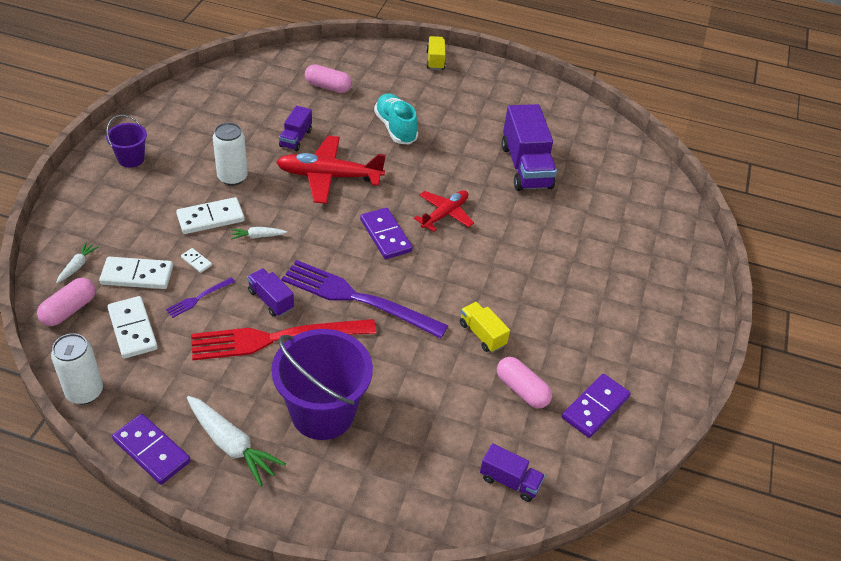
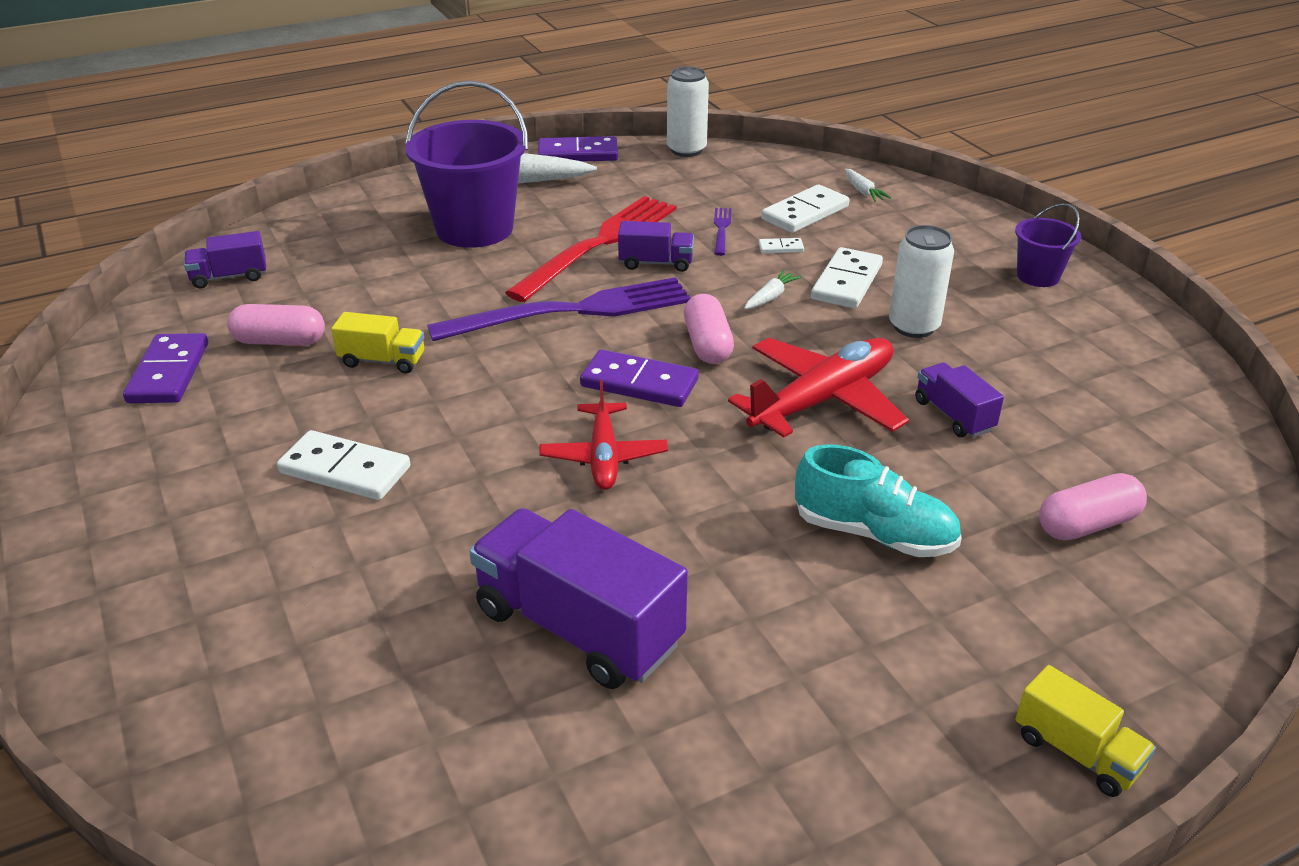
camera: 140 degrees right, 10 degrees down
pink capsule [37,278,96,326] -> pink capsule moved to [684,294,734,364]
white domino [107,296,158,359] -> white domino moved to [277,430,410,500]

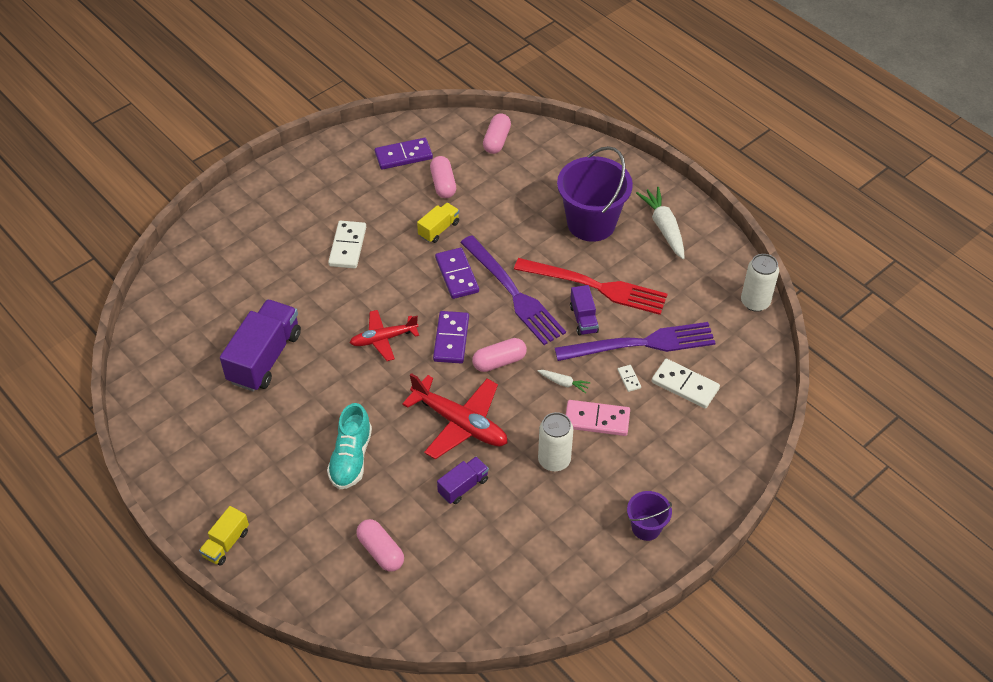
camera: 75 degrees right, 15 degrees up
purple truck [184,231,266,289] -> pink capsule [483,113,511,154]
yellow truck [331,312,424,373] -> yellow truck turned 135 degrees counterclockwise [417,203,459,243]
purple domino [538,136,618,161] -> purple domino moved to [435,247,479,299]
purple fork [714,208,732,256] -> purple fork [555,322,715,361], size x2.39
white domino [811,247,883,308] -> pink domino [566,400,630,436]
white carrot [845,169,891,202] -> none

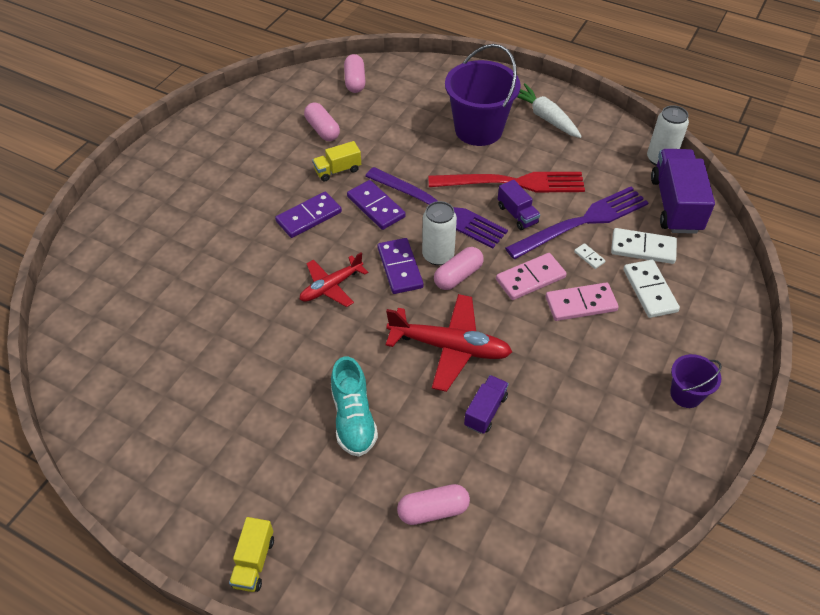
camera: 20 degrees left, 0 degrees up
purple truck [220,299,301,392] -> purple truck moved to [651,149,715,234]
white domino [328,221,366,268] -> white domino moved to [623,260,680,318]
pink capsule [356,519,404,572] -> pink capsule turned 45 degrees counterclockwise [397,484,470,525]
purple domino [375,138,433,170] -> purple domino moved to [275,192,342,238]
yellow truck [417,203,459,243] -> yellow truck turned 135 degrees counterclockwise [312,141,361,182]
white carrot [537,370,591,393] -> pink domino [496,253,567,300]
white can [538,412,573,472] -> white can moved to [422,201,457,265]

